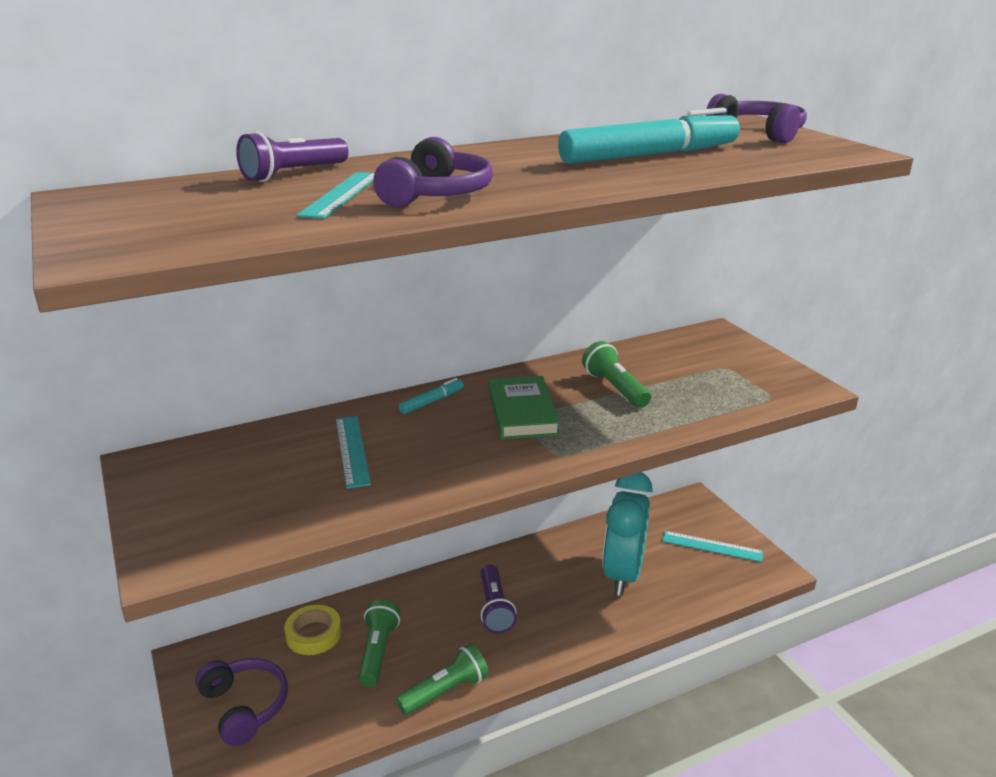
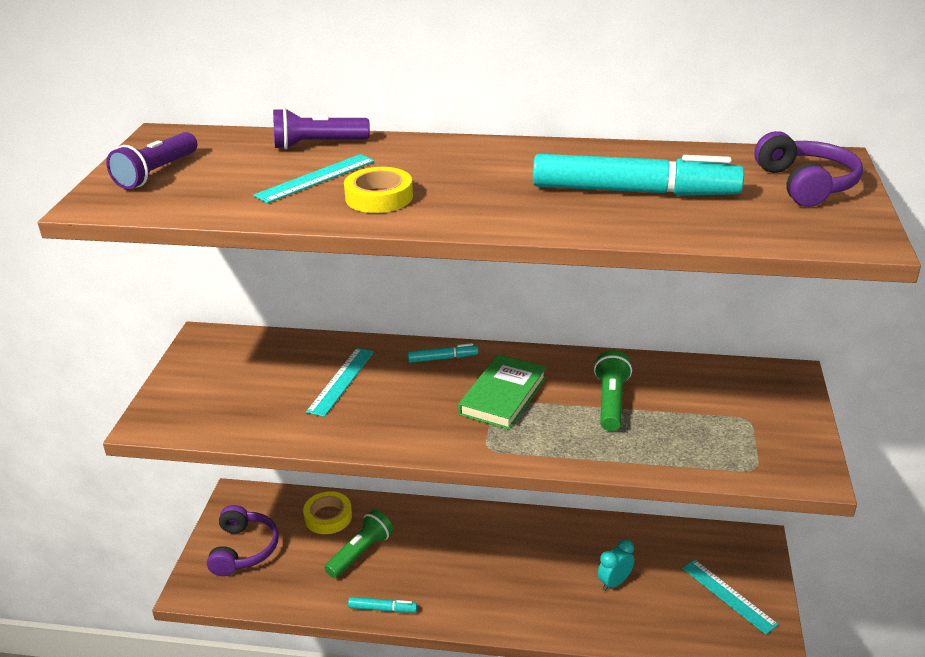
camera: 35 degrees right, 5 degrees up
purple headphones [373,137,493,207] -> yellow tape [344,167,413,213]
green flashlight [396,644,489,715] -> turquoise marker [348,597,417,612]
purple flashlight [480,564,517,634] -> purple flashlight moved to [106,132,197,189]
turquoise clock [602,472,653,596] -> turquoise clock [598,539,634,591], size x0.46

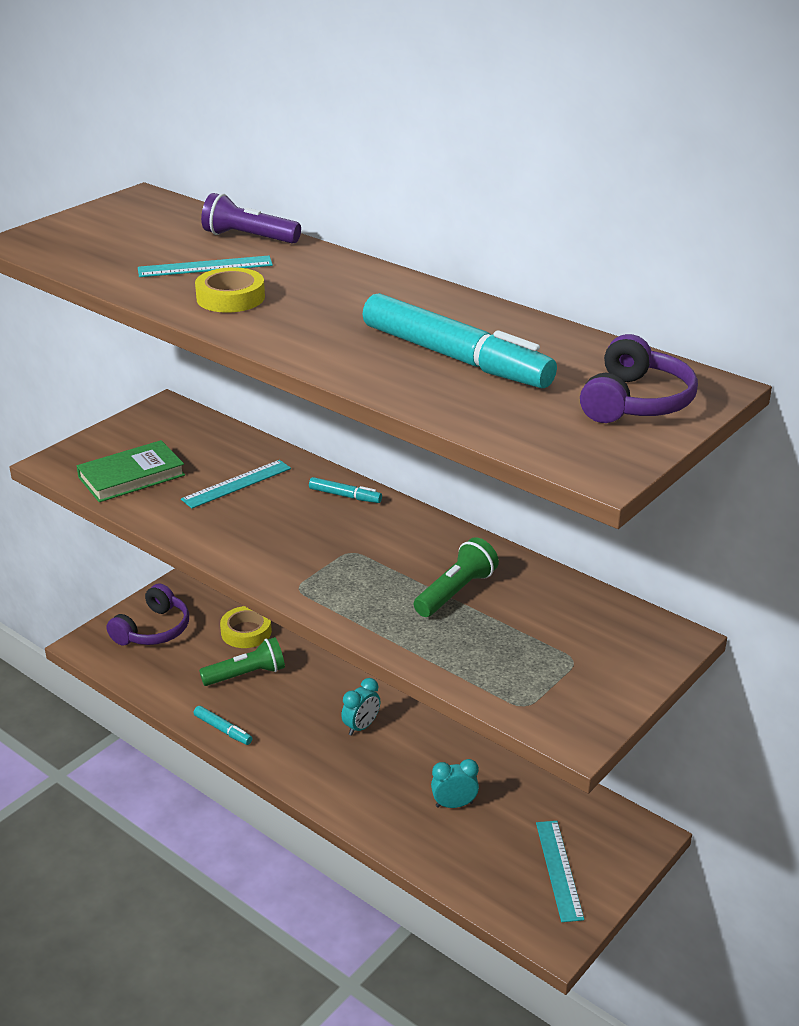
camera: 30 degrees right, 0 degrees up
purple flashlight [106,132,197,189] -> none
green book [458,354,546,430] -> green book moved to [77,440,185,502]
none -> turquoise clock [341,678,381,736]

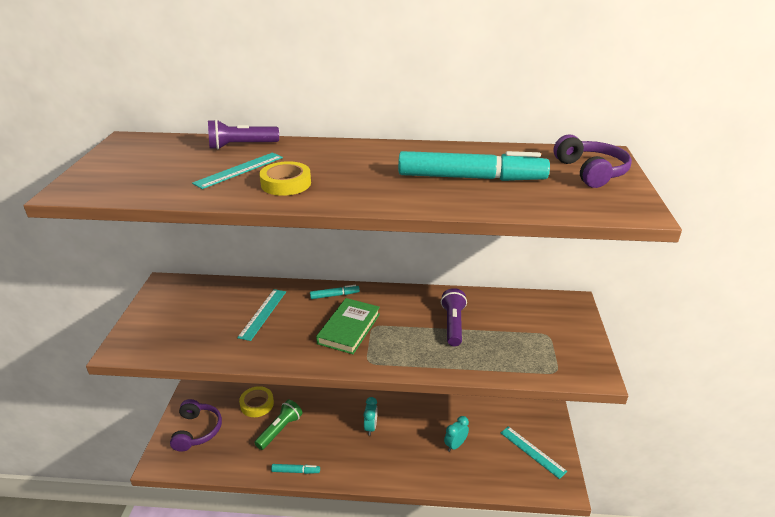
camera: 35 degrees left, 0 degrees up
green book [77,440,185,502] -> green book moved to [316,298,380,354]
green flashlight [414,537,499,617] -> purple flashlight [441,288,467,346]

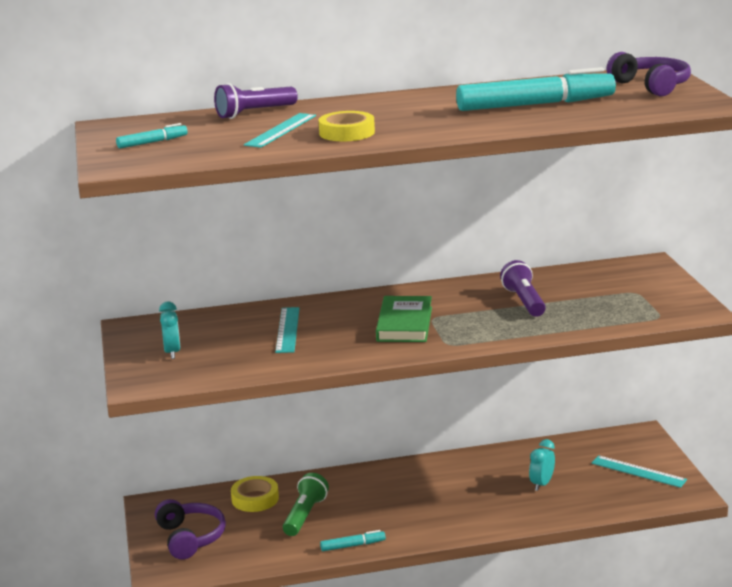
camera: 15 degrees left, 10 degrees down
turquoise marker [310,285,360,299] -> turquoise marker moved to [116,123,188,149]
turquoise clock [363,397,377,436] -> turquoise clock moved to [159,302,181,359]

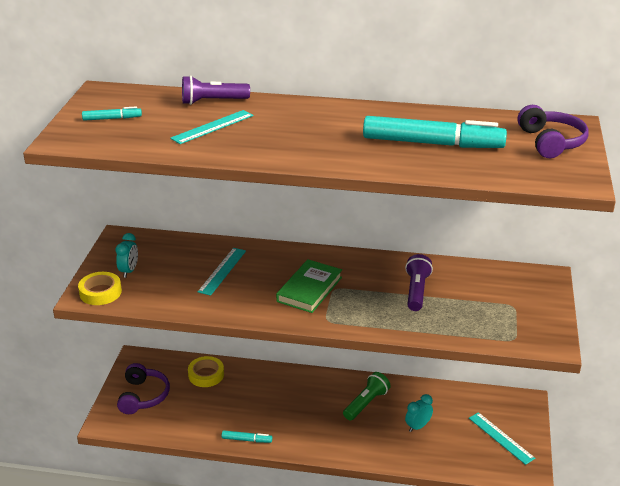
camera: 20 degrees right, 10 degrees up
green flashlight [283,473,329,536] -> green flashlight moved to [343,372,391,421]
yellow tape [319,111,375,141] -> yellow tape moved to [78,272,122,305]

